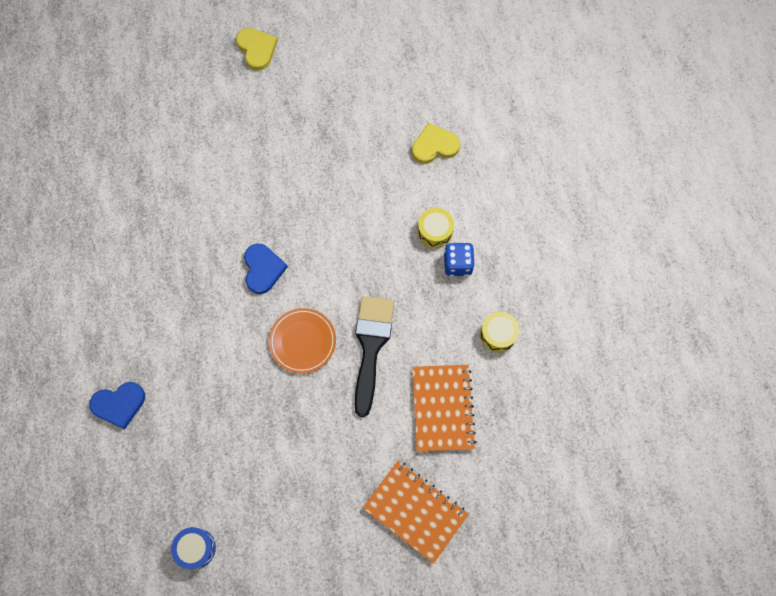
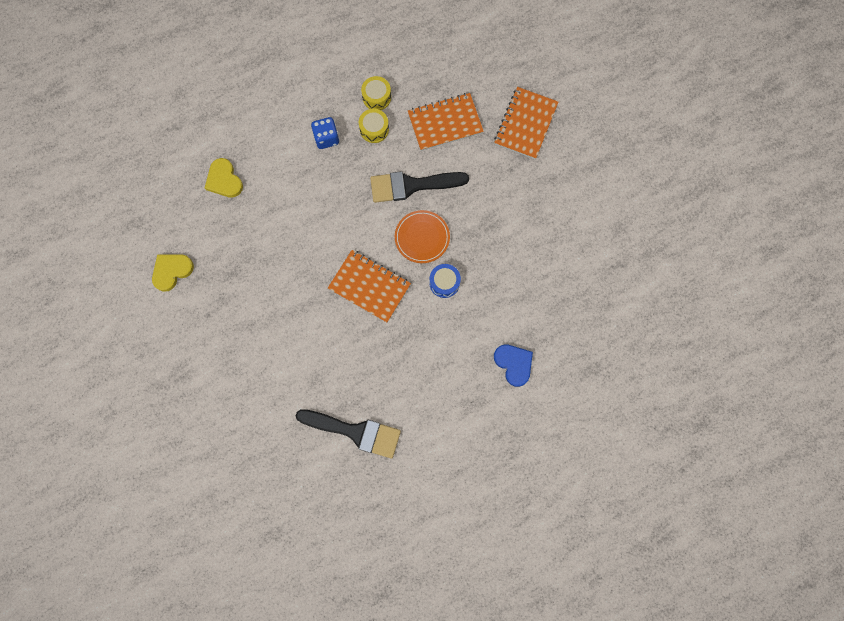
camera: 105 degrees left, 5 degrees up
blue drum [171,527,216,569] -> blue drum moved to [429,264,461,298]
yellow heart [236,28,278,71] -> yellow heart moved to [152,254,194,292]
blue heart [244,244,288,294] -> orange notebook [328,250,411,323]
yellow drum [418,208,454,248] -> yellow drum moved to [359,109,389,143]
none -> black brush [296,409,401,459]

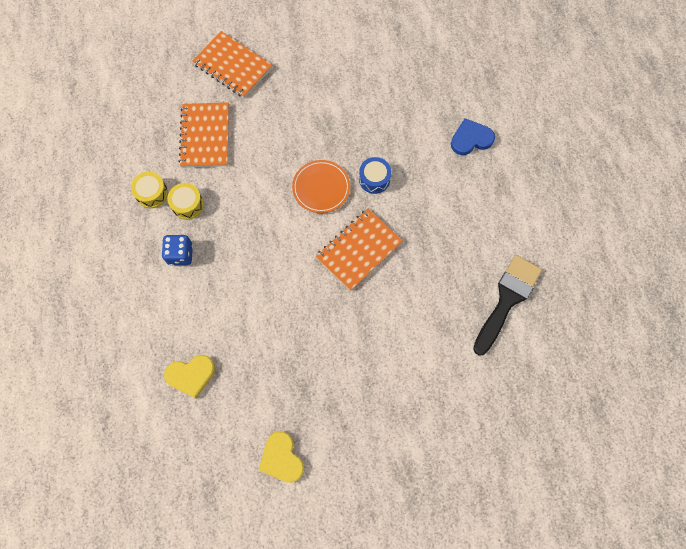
camera: 75 degrees left, 5 degrees down
black brush [370,171,469,203] -> none

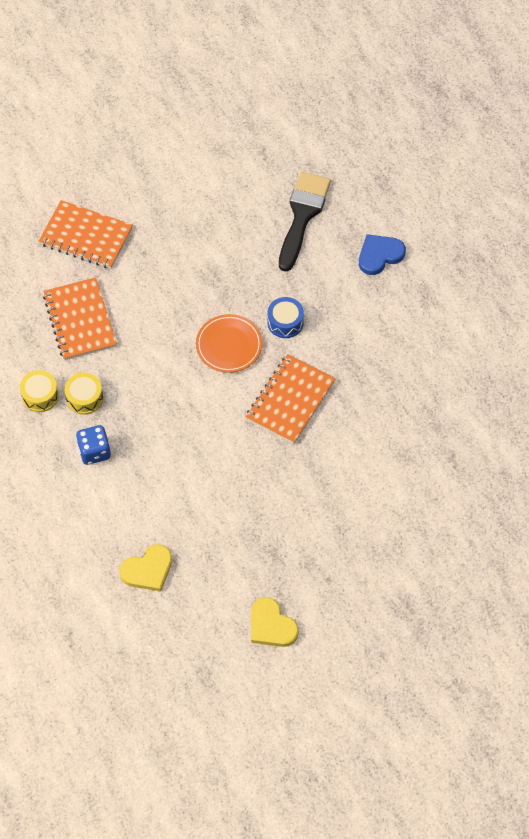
camera: 15 degrees left, 10 degrees down
black brush [473,255,542,356] -> black brush moved to [279,172,331,271]

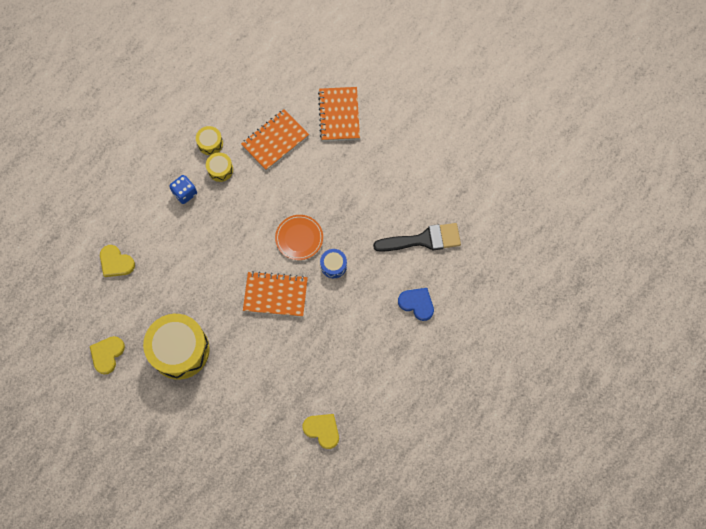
camera: 65 degrees right, 10 degrees up
none -> yellow drum [143,314,210,380]
none -> yellow heart [302,414,339,449]

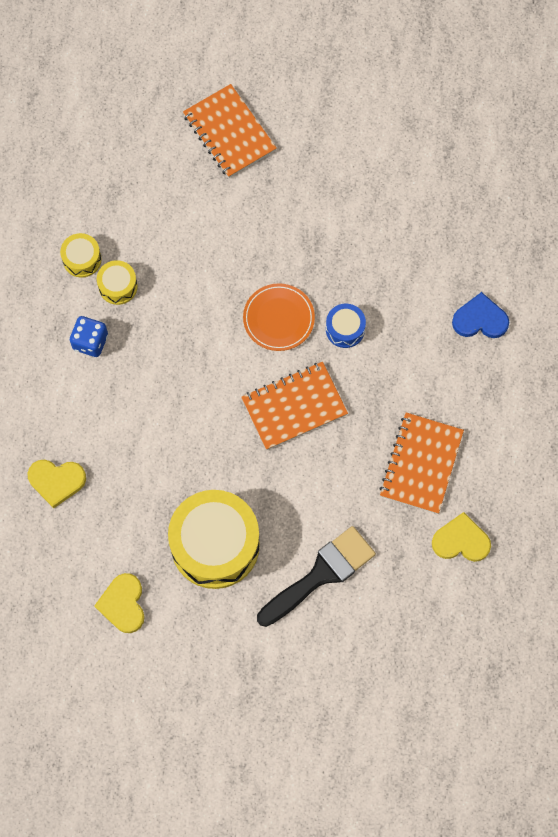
camera: 30 degrees left, 0 degrees up
orange notebook [241,109,309,171] -> orange notebook moved to [379,413,464,514]
black brush [373,223,461,252] -> black brush moved to [257,526,376,627]

